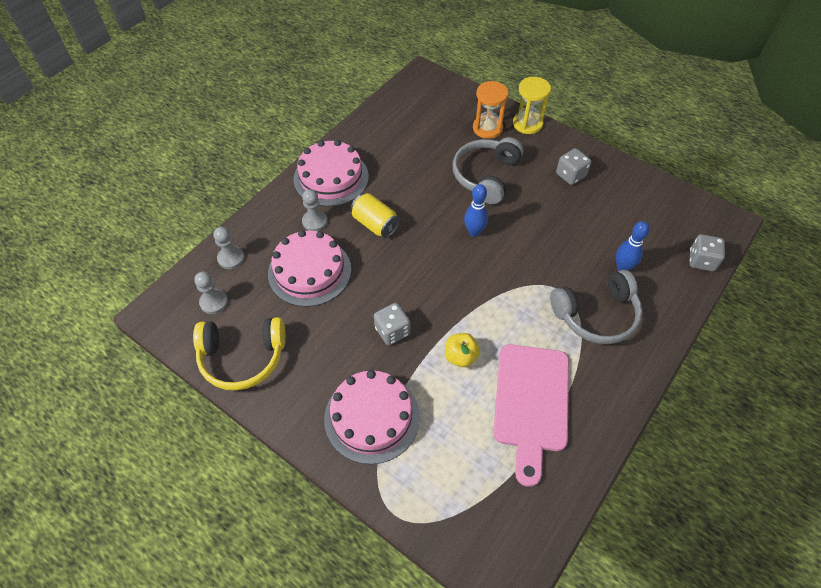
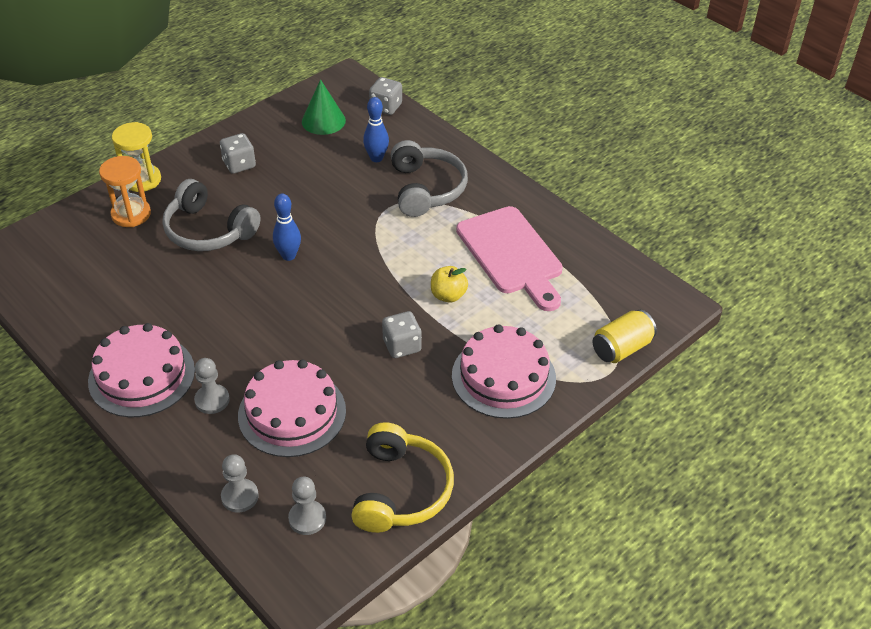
camera: 80 degrees left, 10 degrees down
yellow can [351,193,400,238] -> yellow can moved to [592,310,657,363]
pink cutting board [493,344,569,487] -> pink cutting board turned 45 degrees clockwise [456,206,563,311]
none -> green cone [302,79,346,135]

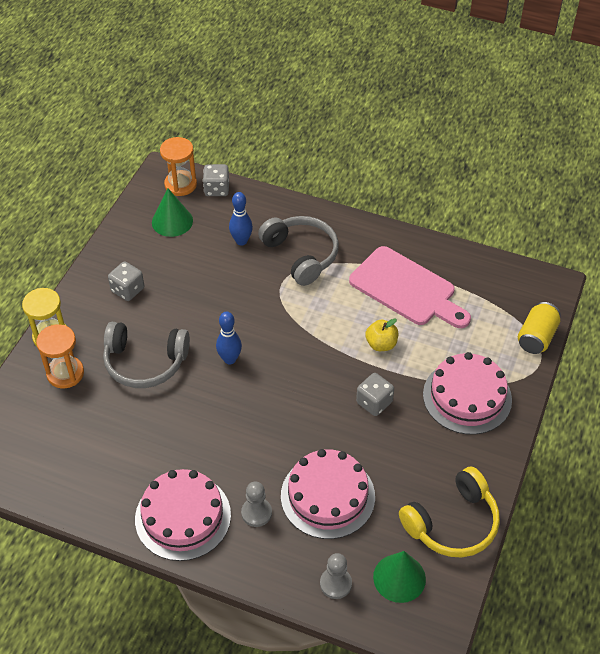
camera: 25 degrees left, 5 degrees up
grey pawn [288,477,326,535] -> green cone [373,551,426,603]
yellow headphones [351,422,454,533] -> yellow headphones turned 75 degrees clockwise [399,467,500,558]
none -> orange hourglass [160,137,197,196]

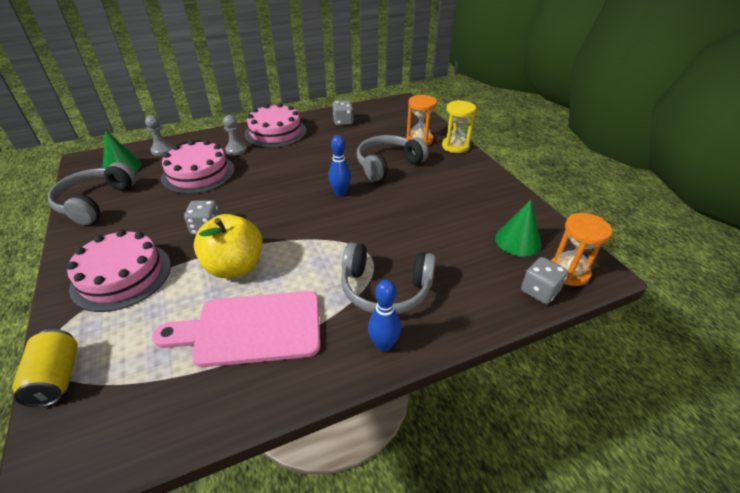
camera: 135 degrees right, 10 degrees down
grey dice [108,261,144,301] -> grey dice moved to [333,100,354,126]
blue bowling pin [229,192,253,245] -> blue bowling pin moved to [368,279,401,352]
yellow apple [365,318,398,351] -> yellow apple [194,214,263,278], size x1.82
yellow headphones [399,467,500,558] -> grey headphones [48,162,136,225]

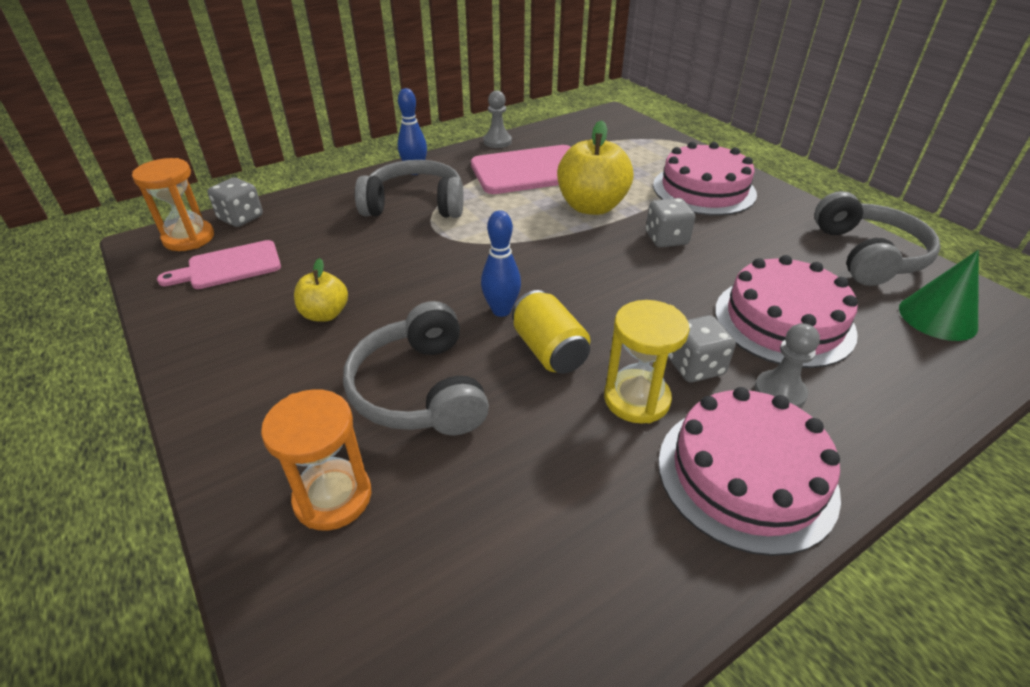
camera: 170 degrees right, 0 degrees up
yellow can [12,329,78,407] -> yellow can moved to [512,290,590,374]
grey pawn [145,115,173,156] -> grey pawn moved to [483,91,512,148]
grey dice [333,100,354,126] -> grey dice moved to [668,315,736,382]
grey headphones [357,135,428,182] -> grey headphones turned 120 degrees clockwise [343,301,489,435]
yellow hourglass [442,100,476,153] -> yellow hourglass moved to [604,300,689,424]
green cone [495,200,541,256] -> pink cutting board [157,240,281,289]
none -> yellow apple [294,258,348,322]

